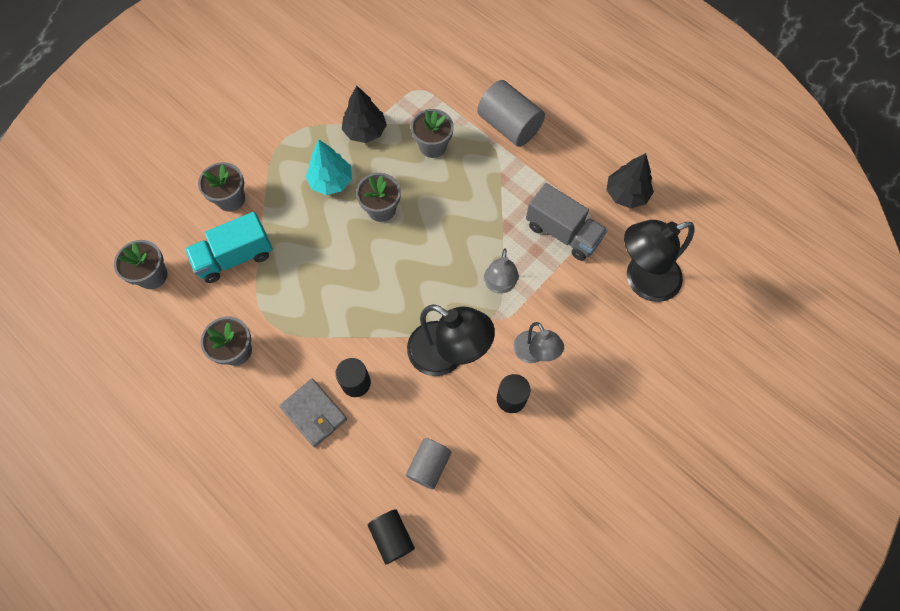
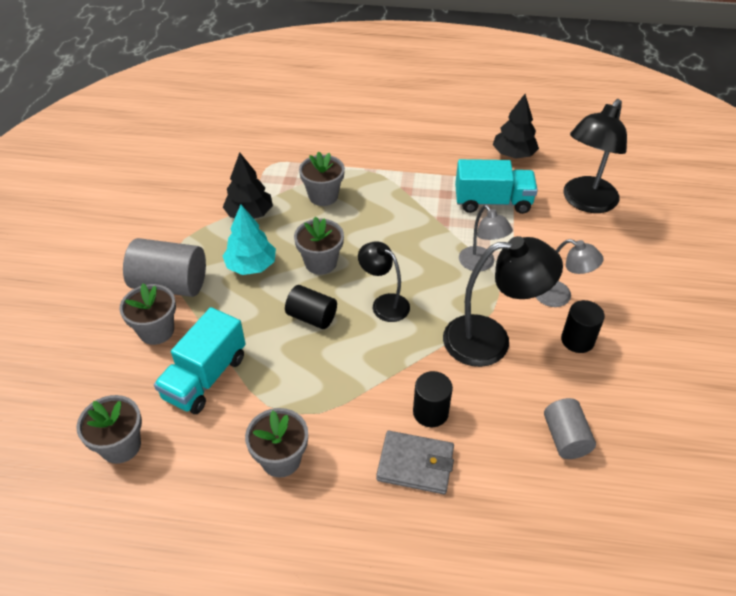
camera: 35 degrees left, 20 degrees down
black cylinder [368,509,415,564] -> black cylinder moved to [285,285,337,329]
grey cylinder [477,80,545,147] -> grey cylinder moved to [123,238,206,297]
grey truck [526,183,608,261] -> turquoise truck [455,159,538,214]
none -> black lamp [358,241,410,322]

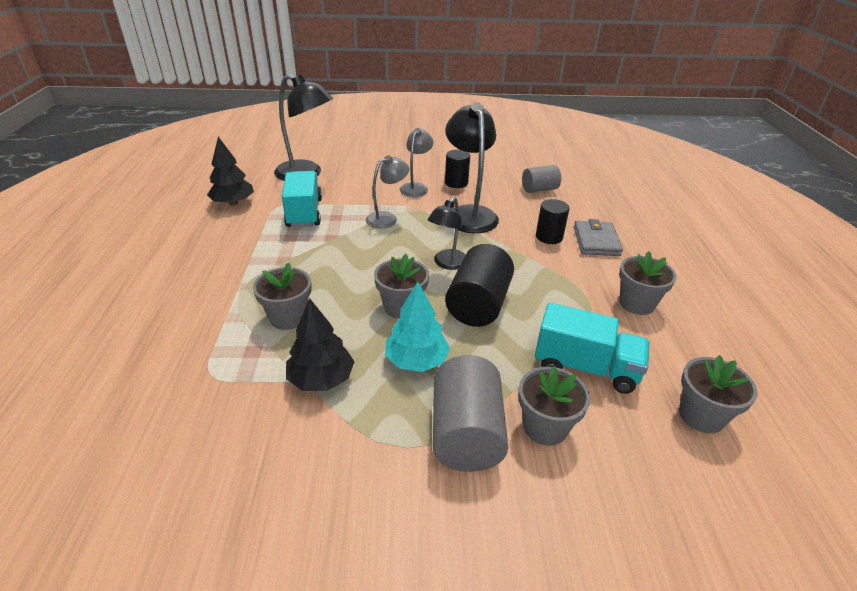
camera: 100 degrees left, 10 degrees down
black cylinder [285,285,337,329] -> black cylinder [445,244,514,327], size x1.61

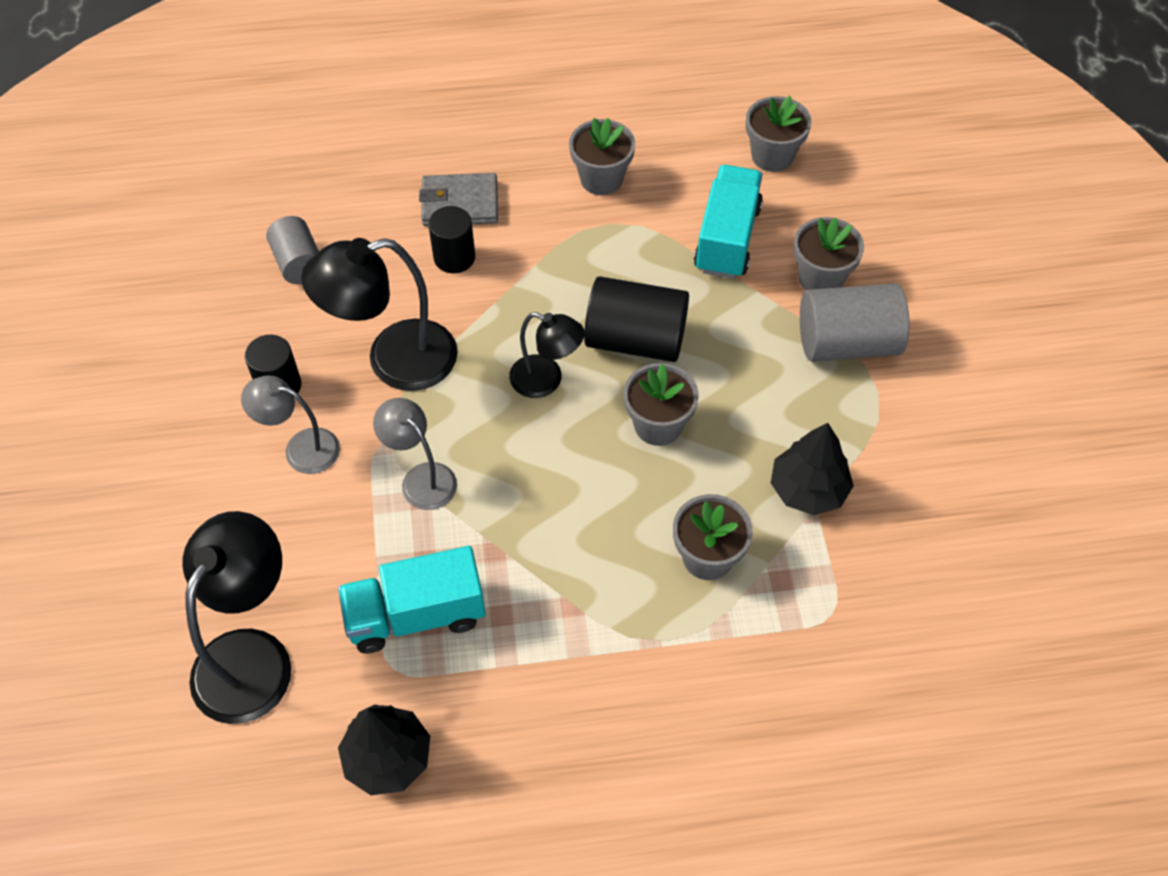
camera: 95 degrees left, 20 degrees up
turquoise tree [385,282,450,372] -> none

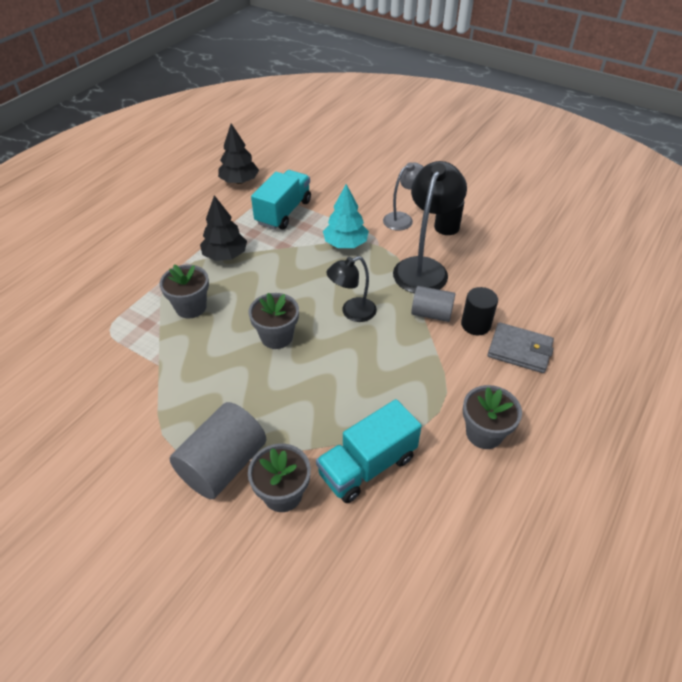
camera: 130 degrees right, 10 degrees down
black lamp [182,511,291,724] -> none
grey cylinder [266,216,319,284] -> grey cylinder moved to [411,286,455,322]
grey lamp [373,398,457,510] -> turquoise tree [323,184,369,248]
grey wallet [419,173,498,226] -> grey wallet turned 75 degrees clockwise [487,322,554,373]
black cylinder [584,276,689,362] -> none
turquoise truck [694,165,763,279] -> turquoise truck turned 90 degrees clockwise [316,399,422,503]
grey flower pot [746,96,812,172] -> none
black tree [771,423,854,515] -> black tree moved to [200,195,247,261]

